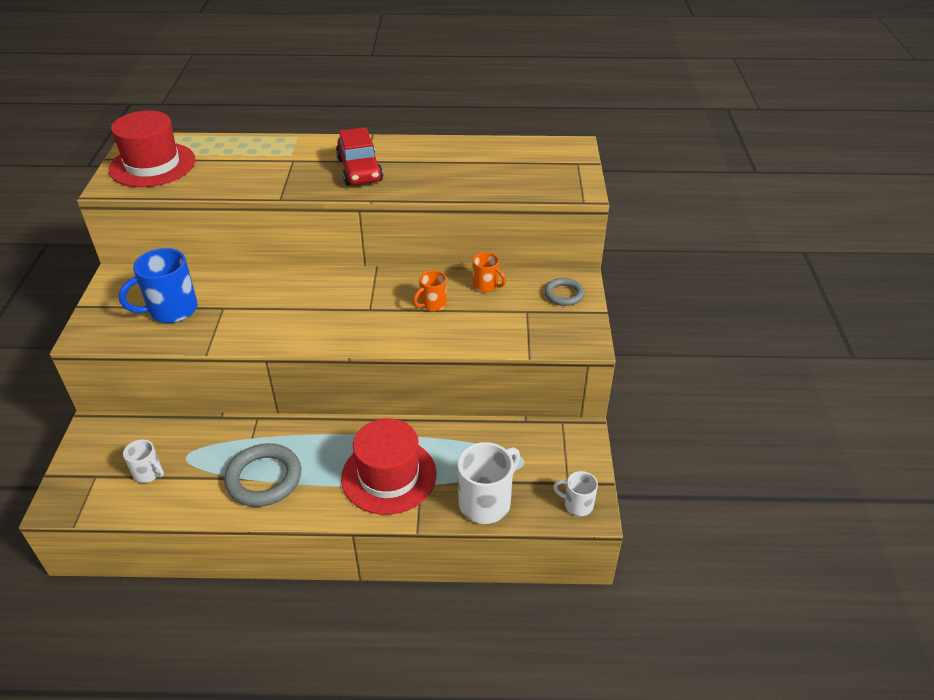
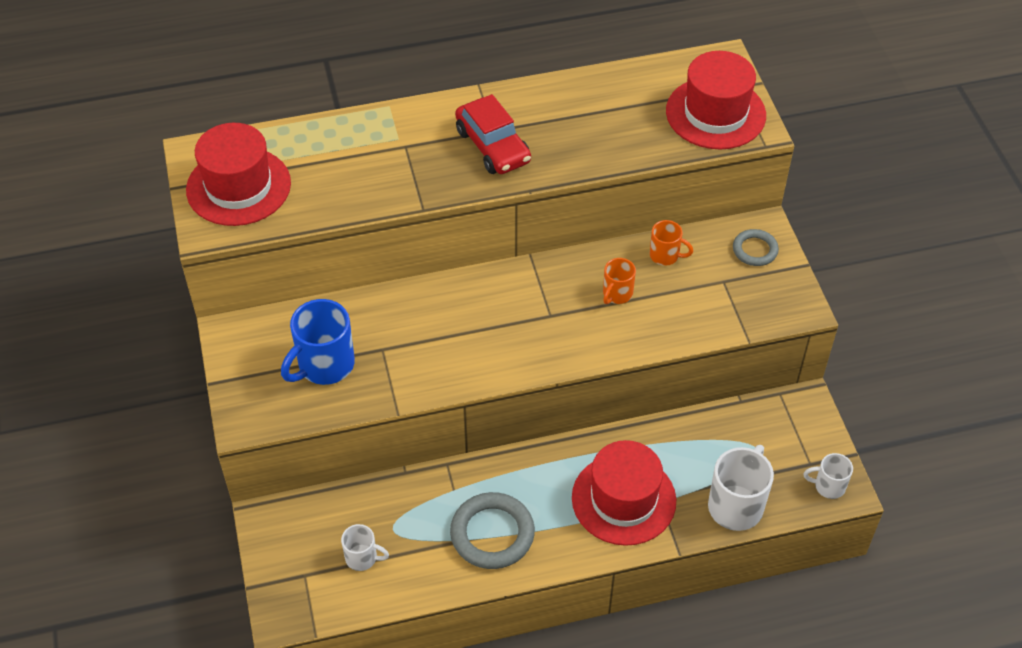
camera: 15 degrees left, 10 degrees up
none -> red hat [666,51,766,149]

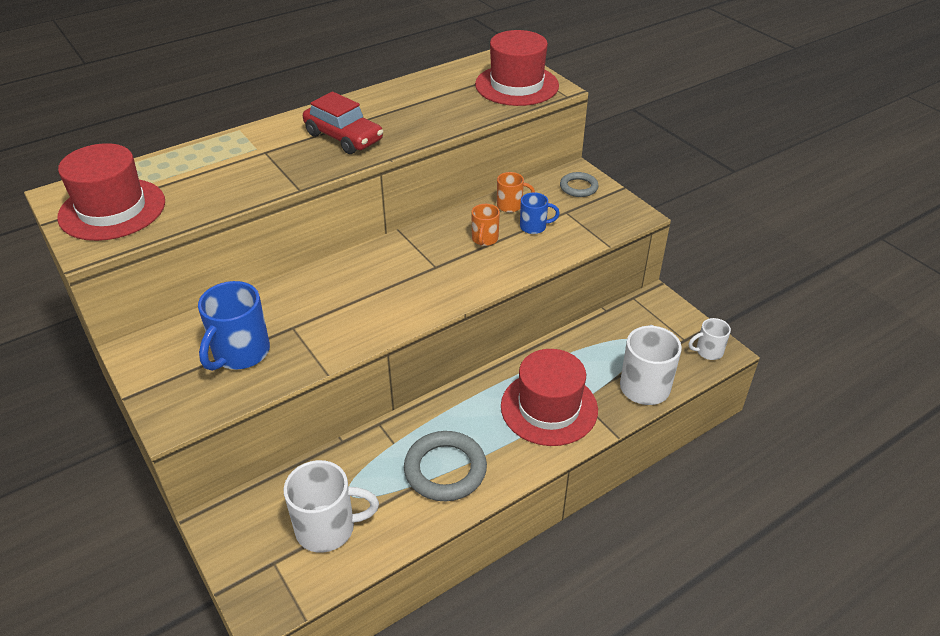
camera: 20 degrees left, 10 degrees down
white mug [341,524,389,571] -> white mug [284,460,379,553], size x1.79
none -> blue mug [520,192,560,234]

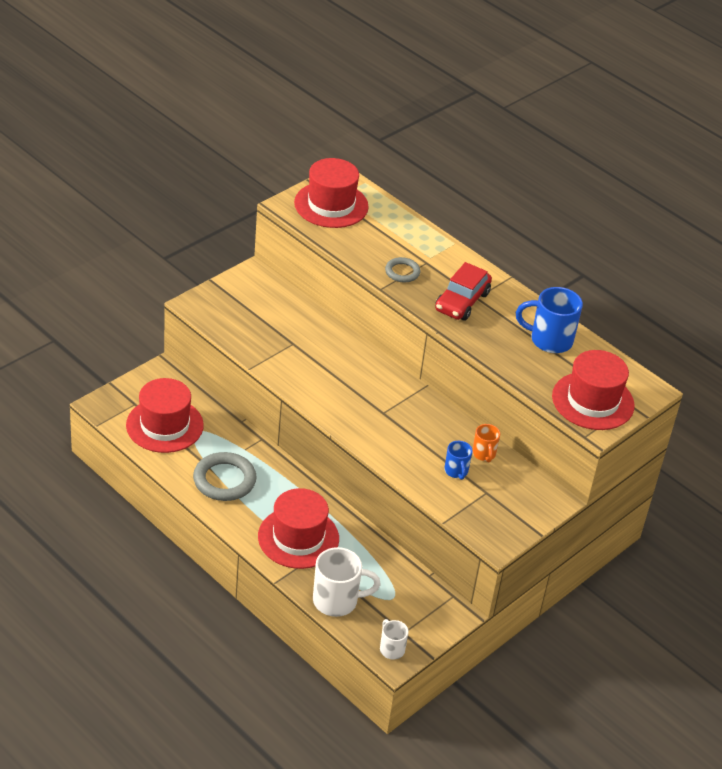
camera: 75 degrees right, 0 degrees up
blue mug [198,281,270,371] -> blue mug moved to [516,287,583,353]
white mug [284,460,379,553] -> red hat [126,378,204,453]
orange mug [472,204,500,246] -> none
grey ring [560,172,599,197] -> grey ring moved to [385,257,420,282]

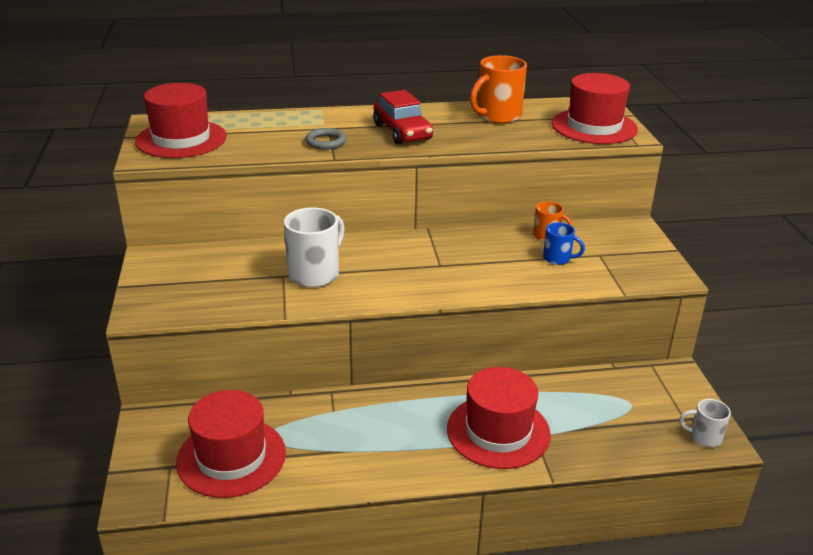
camera: 50 degrees left, 10 degrees down
grey ring [193,452,257,501] -> none
white mug [313,547,381,617] -> white mug moved to [284,207,345,288]
blue mug [516,287,583,353] -> orange mug [470,55,527,124]

